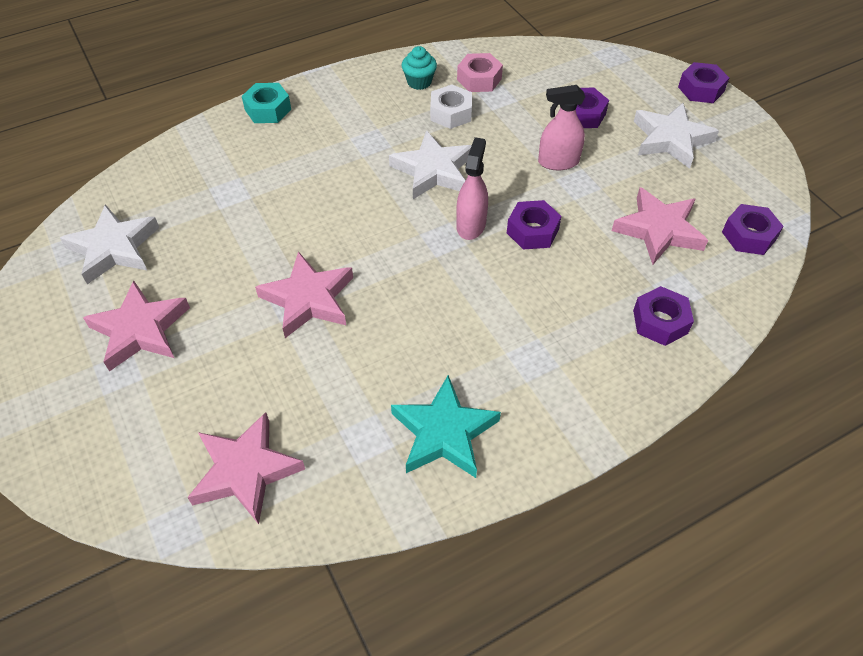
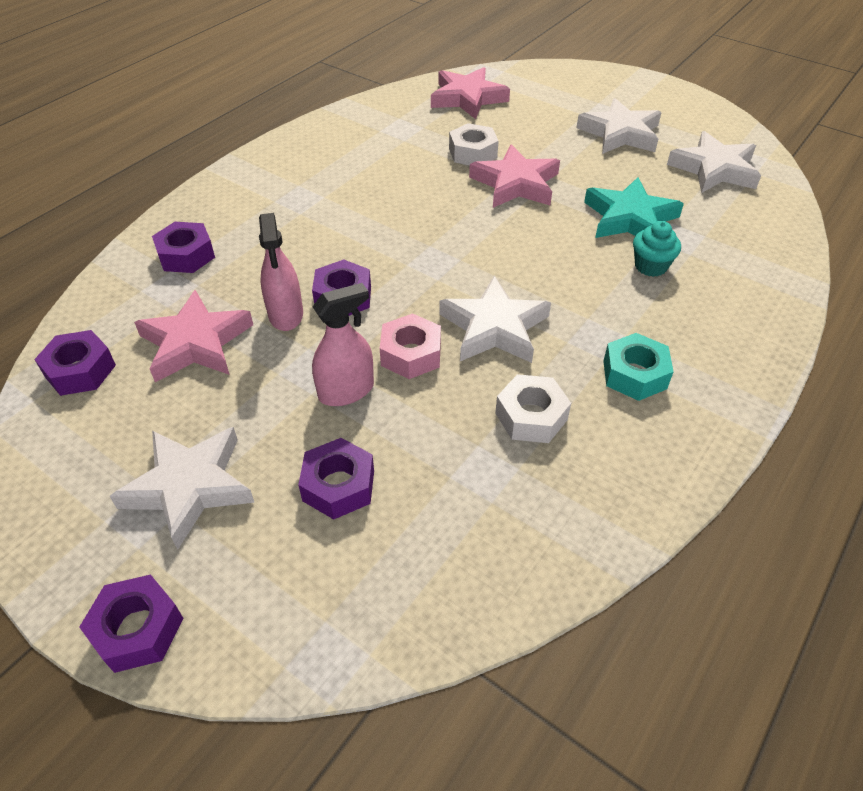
camera: 155 degrees right, 5 degrees down
pink star [83,280,190,371] -> white star [576,98,662,154]
turquoise nut [242,83,291,123] -> turquoise nut moved to [603,333,674,401]
turquoise star [391,375,501,478] -> turquoise star moved to [584,177,684,238]
turquoise cupcake [402,46,437,90] -> turquoise cupcake moved to [633,221,681,277]
pink spray bottle [456,137,488,240] -> pink spray bottle moved to [259,213,303,331]
pink nut [457,53,503,92] -> pink nut moved to [380,313,441,379]
none -> white nut [449,123,499,165]

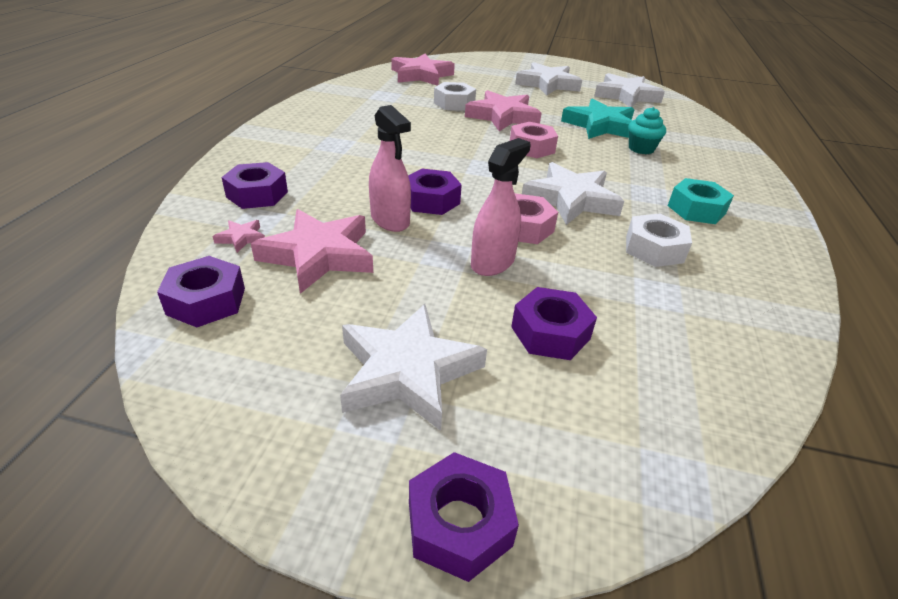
camera: 25 degrees left, 10 degrees down
none -> pink star [213,220,265,253]
none -> pink nut [510,122,558,158]

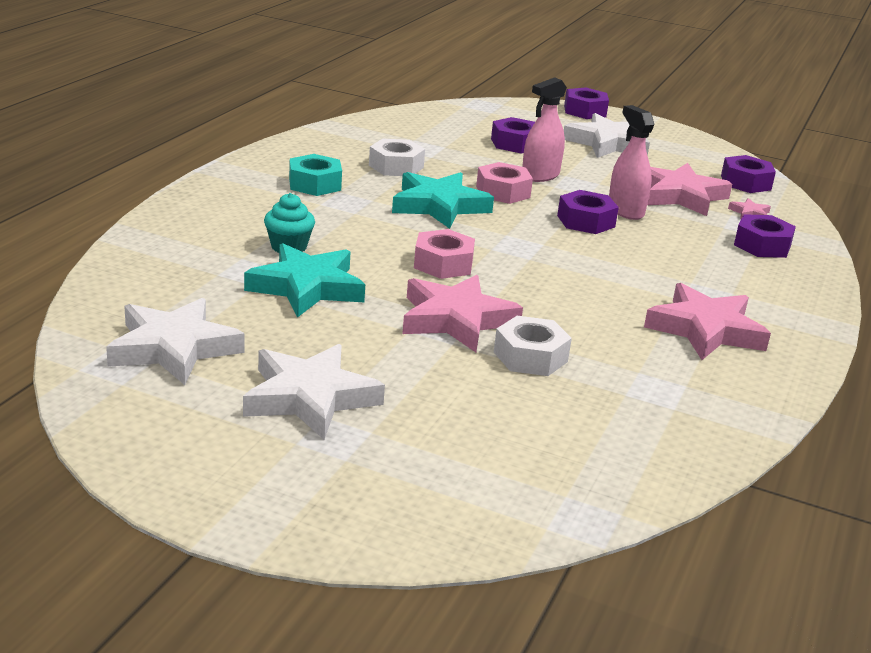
camera: 170 degrees left, 10 degrees down
pink star [391,54,455,86] -> pink star moved to [644,283,771,360]
white star [522,162,624,225] -> turquoise star [392,172,494,229]

